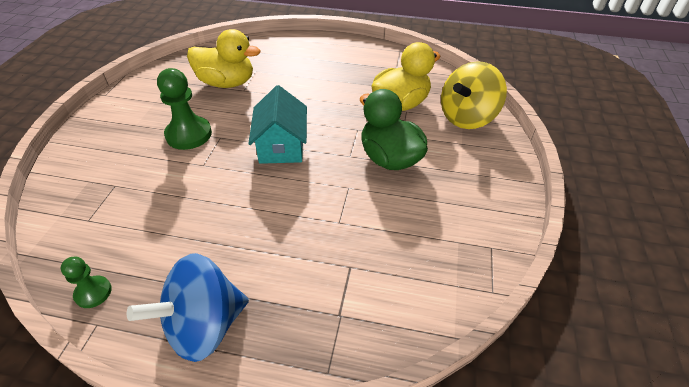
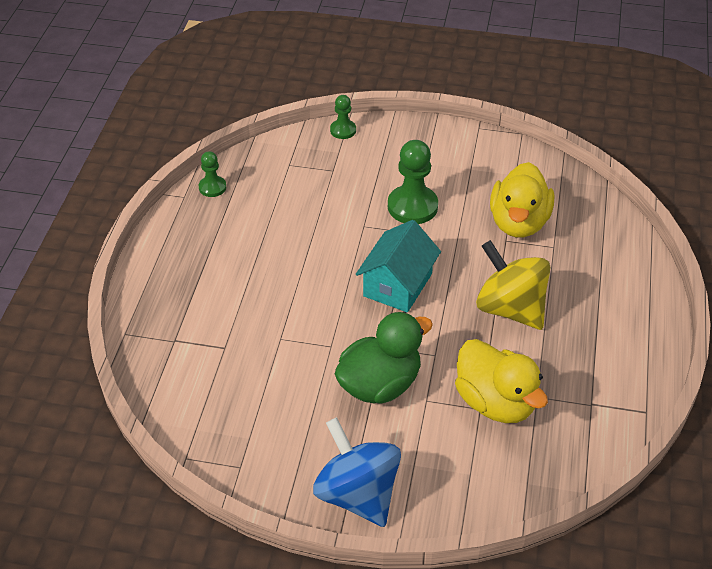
camera: 90 degrees right, 0 degrees up
blue spinning top [127,253,249,362] -> blue spinning top moved to [313,417,401,527]
turquoise house [248,85,307,164] -> turquoise house turned 60 degrees counterclockwise [356,220,441,312]
yellow spinning top [441,61,507,129] -> yellow spinning top moved to [476,240,551,330]
none -> green pawn [330,95,356,139]

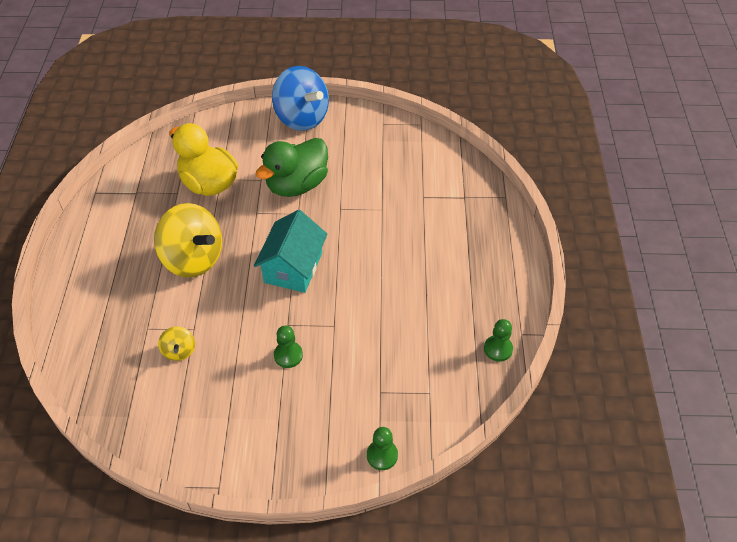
camera: 170 degrees right, 5 degrees up
green pawn [388,140,438,224] -> green pawn [274,326,303,368], size x0.55
yellow duck [490,162,554,238] -> yellow spinning top [158,327,195,361]

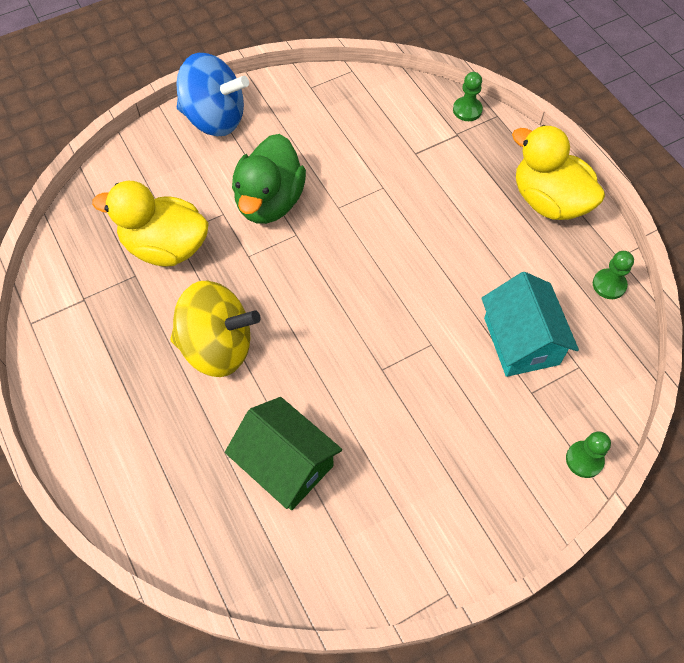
camera: 30 degrees left, 10 degrees up
yellow spinning top [158,327,195,361] -> green house [225,397,342,510]
turquoise house [254,210,328,293] -> turquoise house moved to [481,272,579,377]
green pawn [274,326,303,368] -> green pawn moved to [453,72,483,121]
none -> yellow duck [512,125,605,220]

